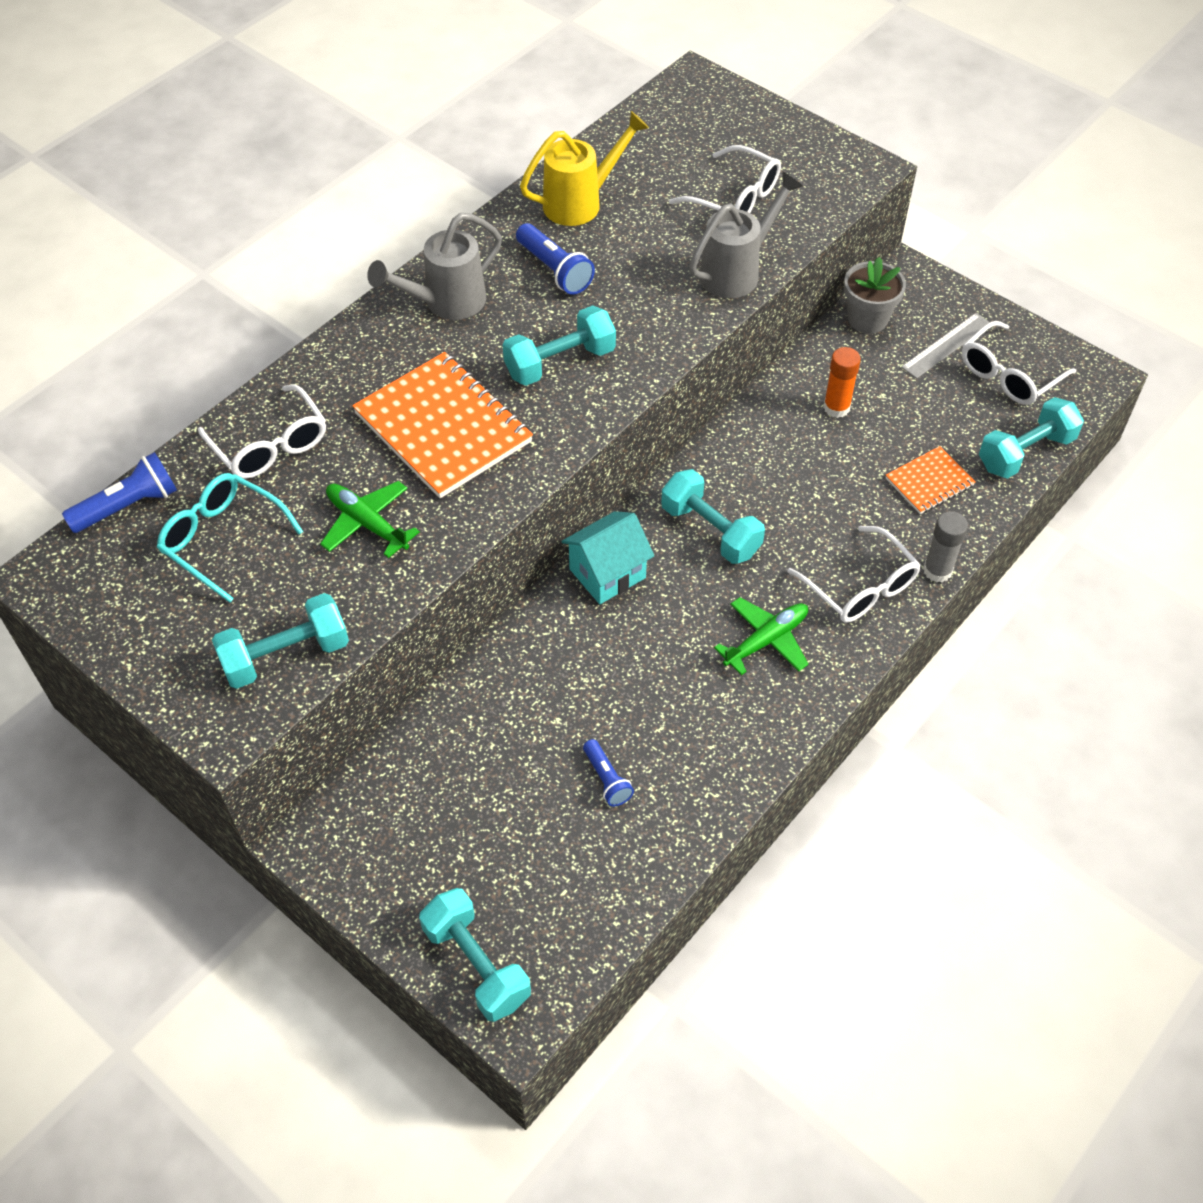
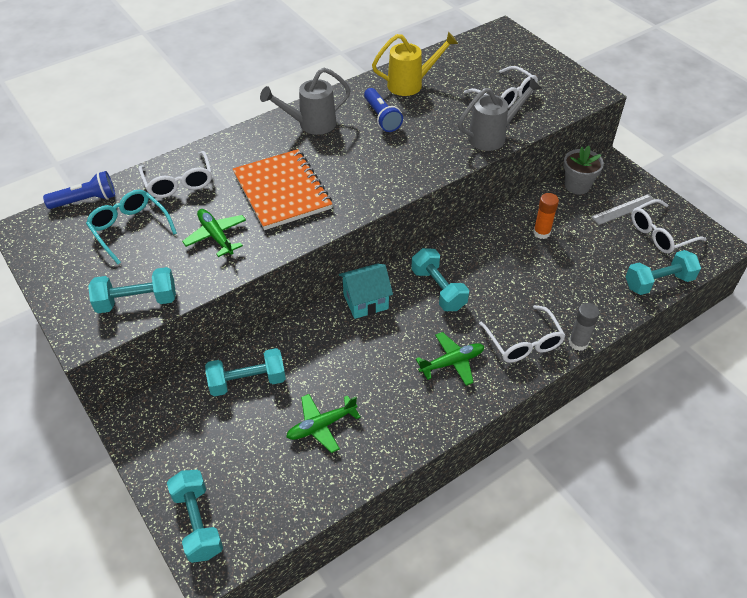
camera: 15 degrees right, 5 degrees down
turquoise dumbbell [503,305,616,386] -> turquoise dumbbell moved to [205,348,286,397]
blue flashlight [583,739,634,806] -> green plane [286,394,361,453]
orange notebook [886,446,975,514] -> none

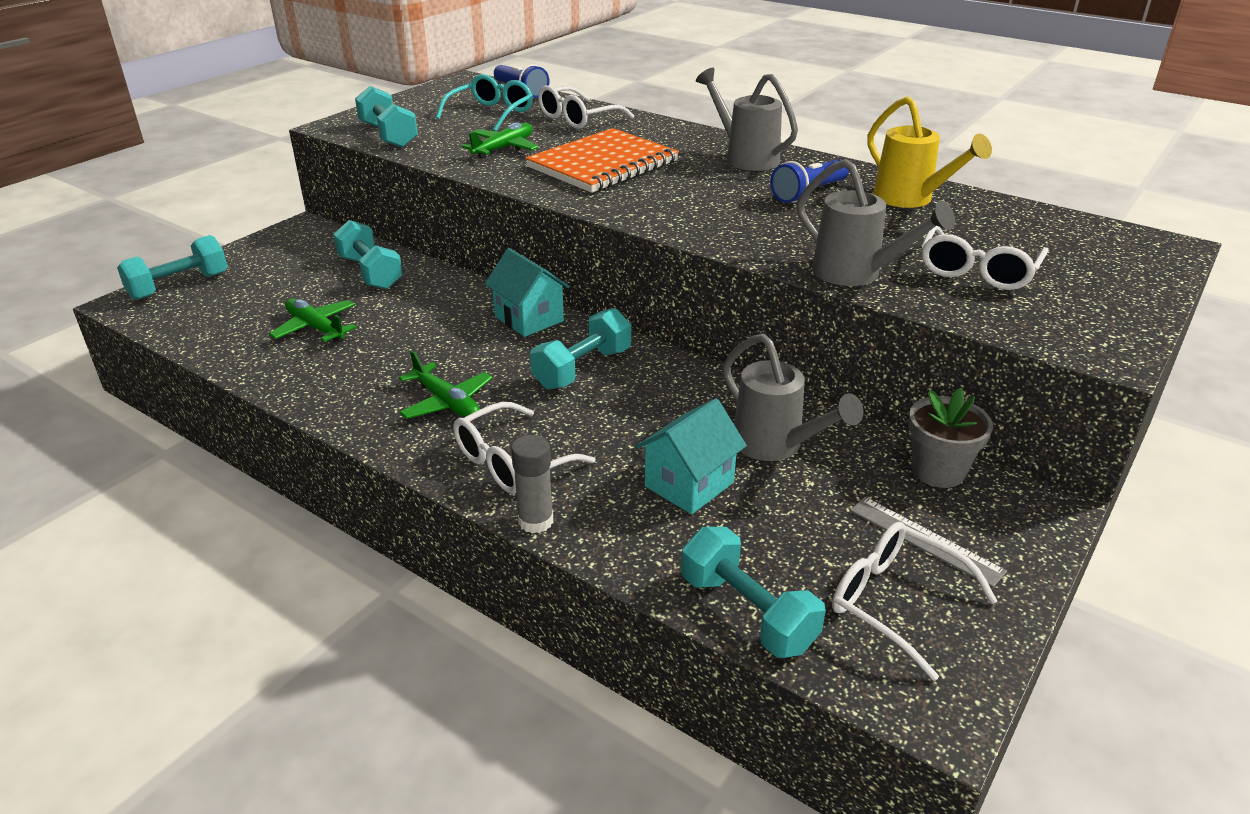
camera: 70 degrees right, 15 degrees down
orange glue stick [533,193,559,239] -> grey watering can [723,334,864,461]
none -> turquoise house [636,399,747,514]

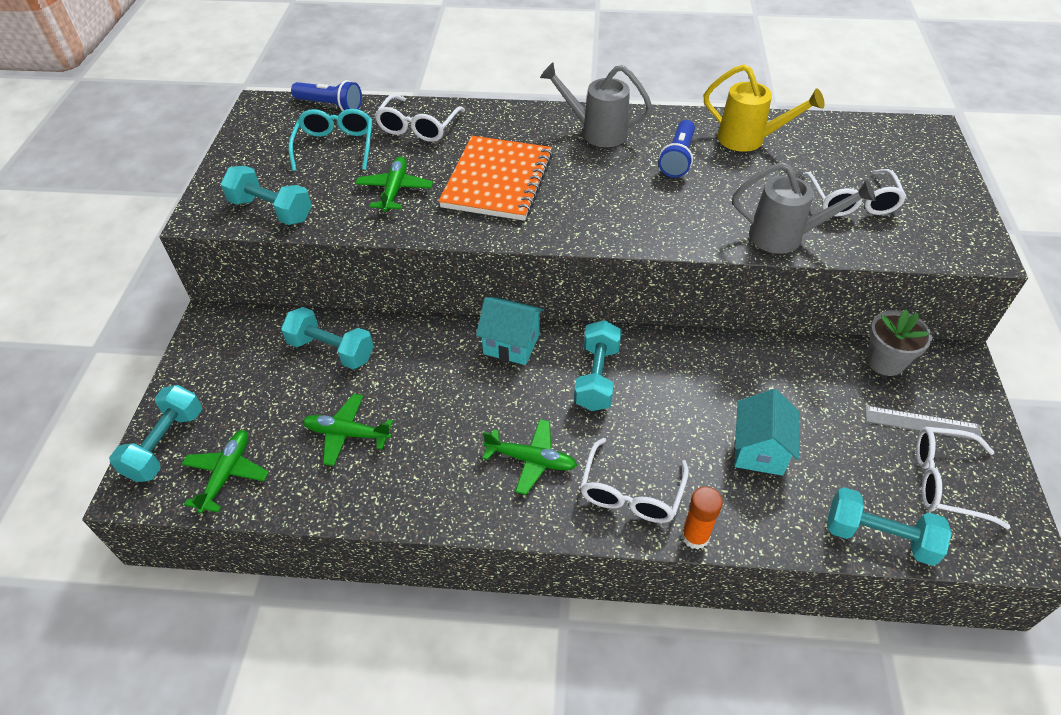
camera: 30 degrees left, 15 degrees up
grey glue stick [511,435,553,534] -> orange glue stick [682,487,723,549]
grey watering can [723,334,864,461] -> none
none -> green plane [182,430,269,513]

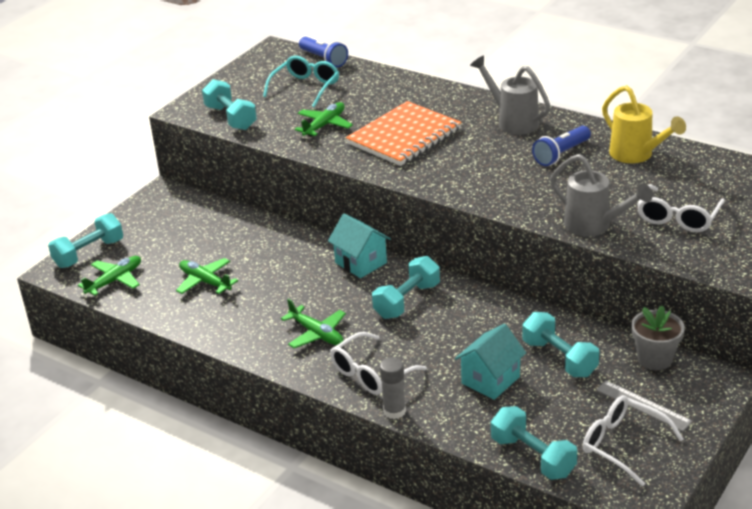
camera: 30 degrees right, 15 degrees down
turquoise dumbbell [281,307,374,369] -> turquoise dumbbell moved to [522,312,599,377]
white glasses [375,94,465,142] -> none
orange glue stick [682,487,723,549] -> grey glue stick [380,357,406,419]

